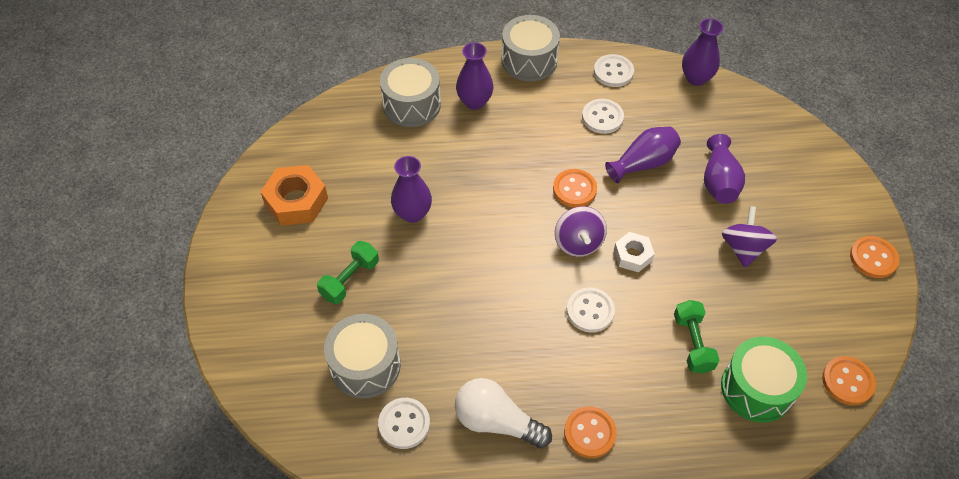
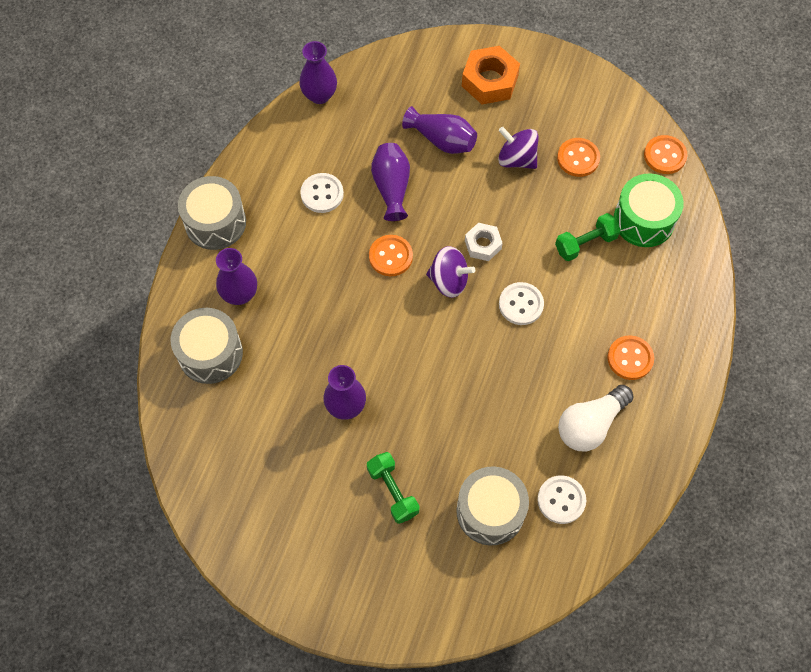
camera: 65 degrees left, 10 degrees up
orange nut [260,165,328,226] -> orange nut moved to [462,46,520,104]
white button [594,54,634,87] -> none
green dumbbell [674,300,719,374] -> green dumbbell turned 45 degrees counterclockwise [555,213,621,261]
orange button [850,236,899,278] -> orange button moved to [557,138,600,177]

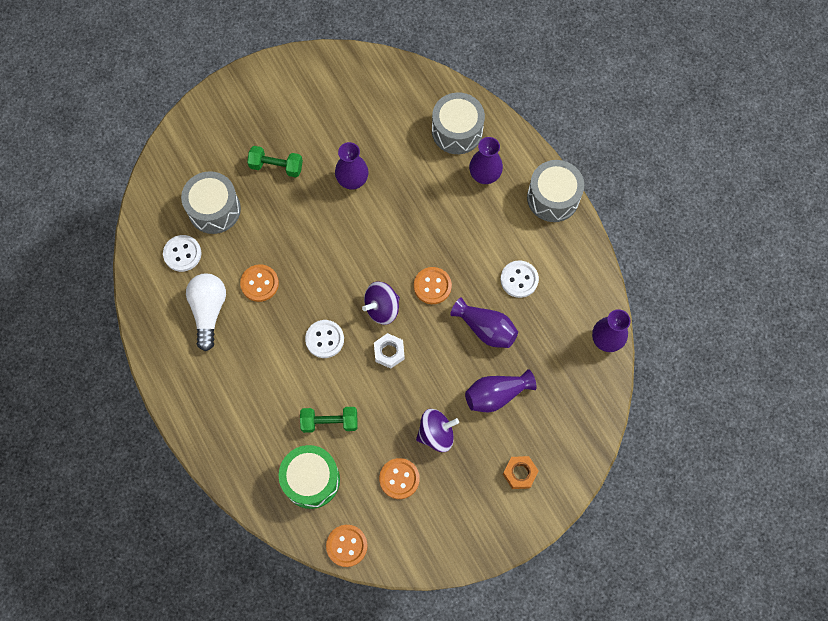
camera: 130 degrees right, 5 degrees up
orange nut [462,46,520,104] -> orange nut [503,456,539,489], size x0.61
green dumbbell [555,213,621,261] -> green dumbbell turned 75 degrees clockwise [300,407,357,433]
orange button [607,336,654,380] -> orange button moved to [240,265,279,302]

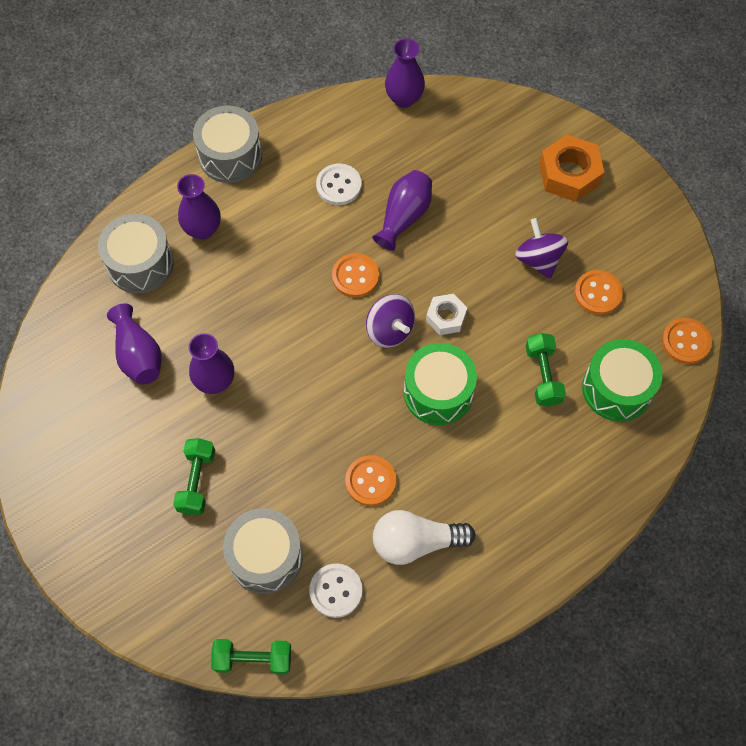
camera: 95 degrees left, 5 degrees down
white button [305,320,344,358] -> green drum [404,343,477,425]
purple vase [465,369,537,413] -> purple vase moved to [107,303,162,385]
orange nut [503,456,539,489] -> orange nut [539,135,604,202], size x1.65
none -> green dumbbell [211,639,291,674]

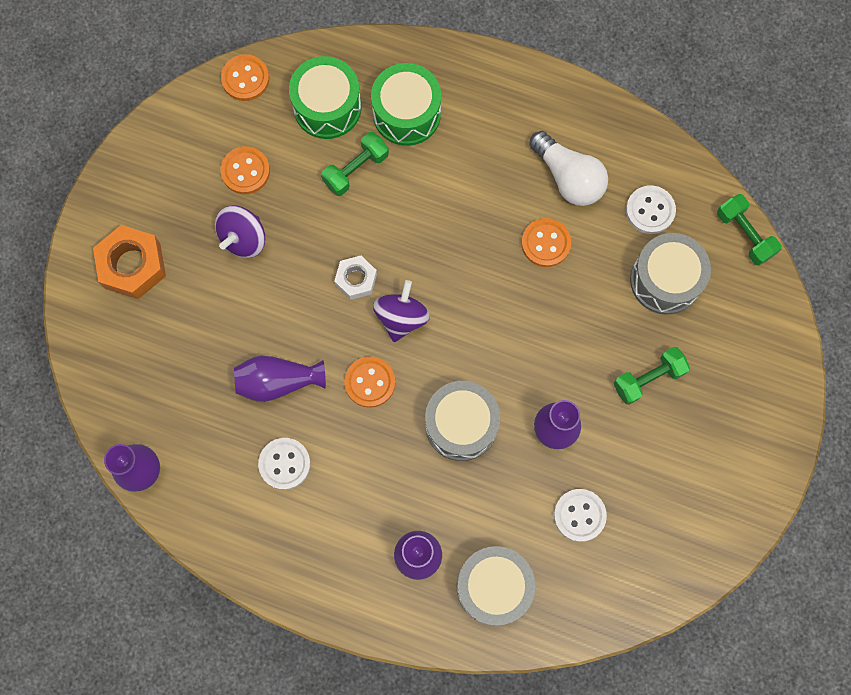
camera: 125 degrees left, 10 degrees up
purple vase [107,303,162,385] -> white button [554,489,607,542]
grey drum [193,106,262,183] -> grey drum moved to [425,381,500,461]
green drum [404,343,477,425] -> green drum moved to [371,63,441,146]

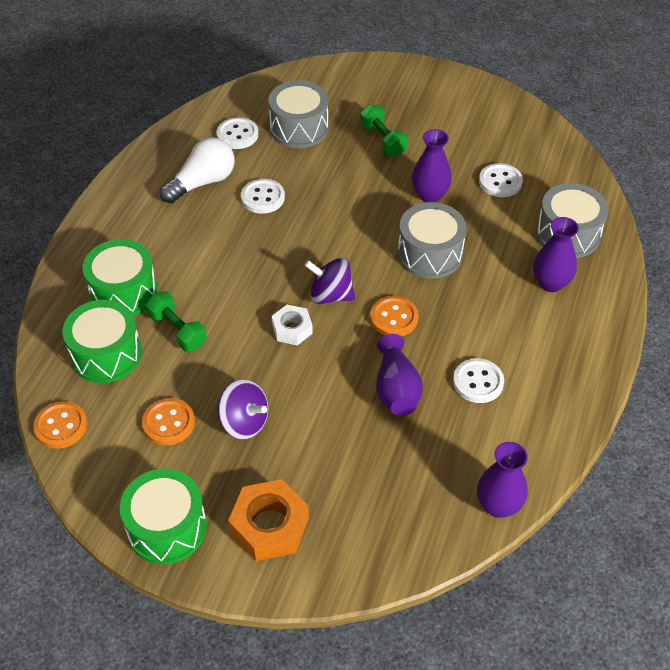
camera: 90 degrees left, 25 degrees down
orange button [521,218,571,267] -> white button [241,179,285,214]
green dumbbell [717,194,782,266] -> none
none -> green drum [120,468,207,564]

